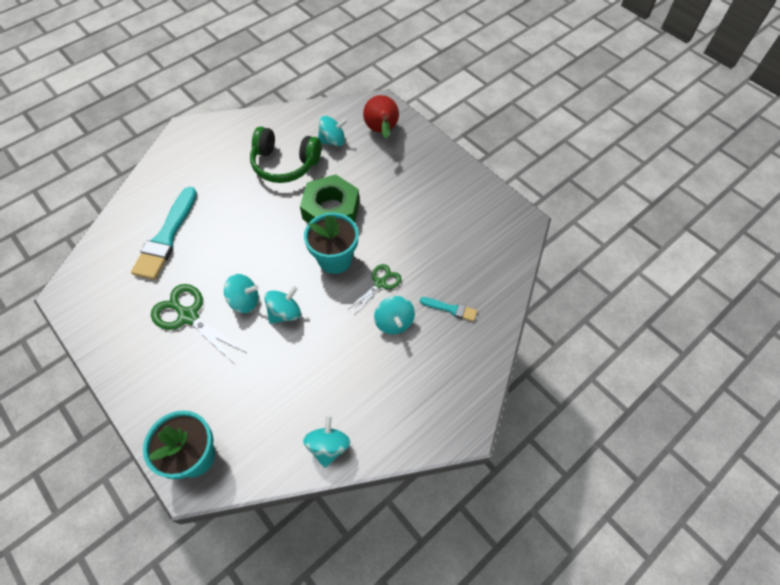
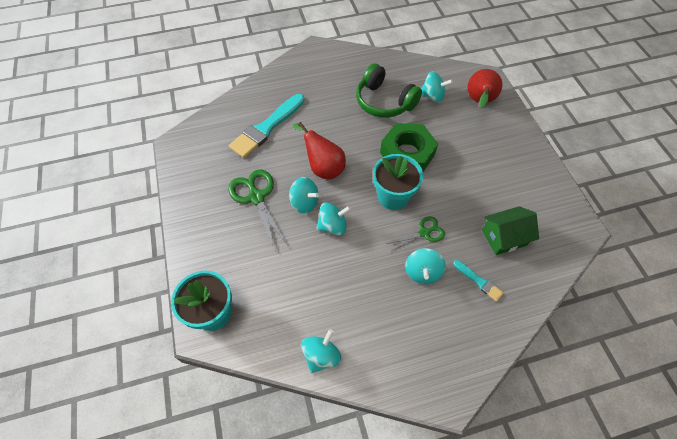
camera: 25 degrees right, 0 degrees up
none -> red pear [293,122,346,180]
none -> green house [482,206,539,255]

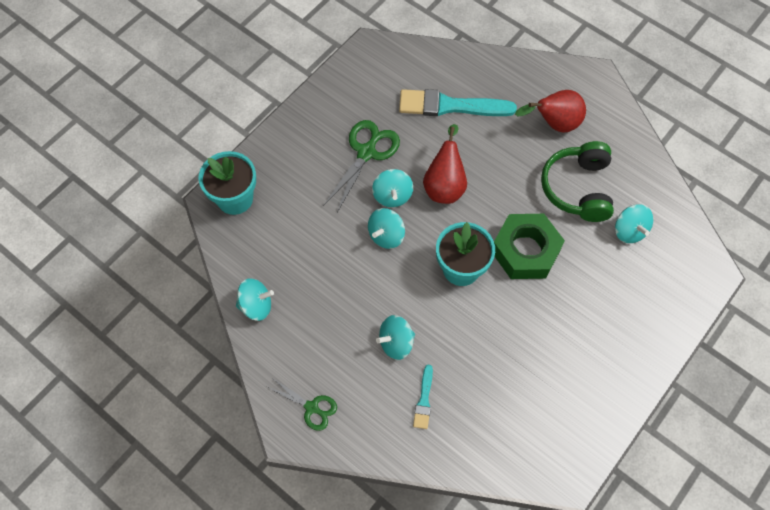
camera: 55 degrees right, 5 degrees up
turquoise spinning top [316,202,351,235] -> turquoise spinning top turned 90 degrees clockwise [368,208,405,249]
green scissors [387,216,445,251] -> green scissors moved to [268,379,337,431]
red pear [467,69,502,108] -> red pear moved to [515,90,586,133]
green house [482,206,539,255] -> none

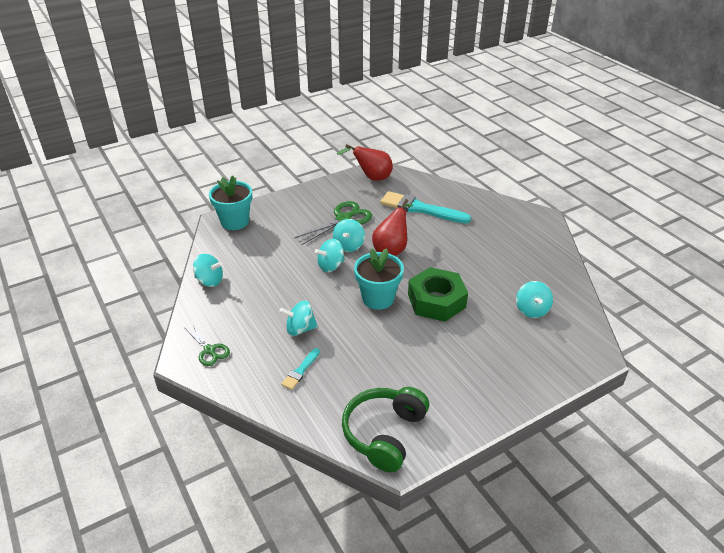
camera: 20 degrees right, 25 degrees down
red pear [515,90,586,133] -> red pear moved to [337,144,393,181]
green headphones [541,141,614,222] -> green headphones moved to [342,387,429,472]

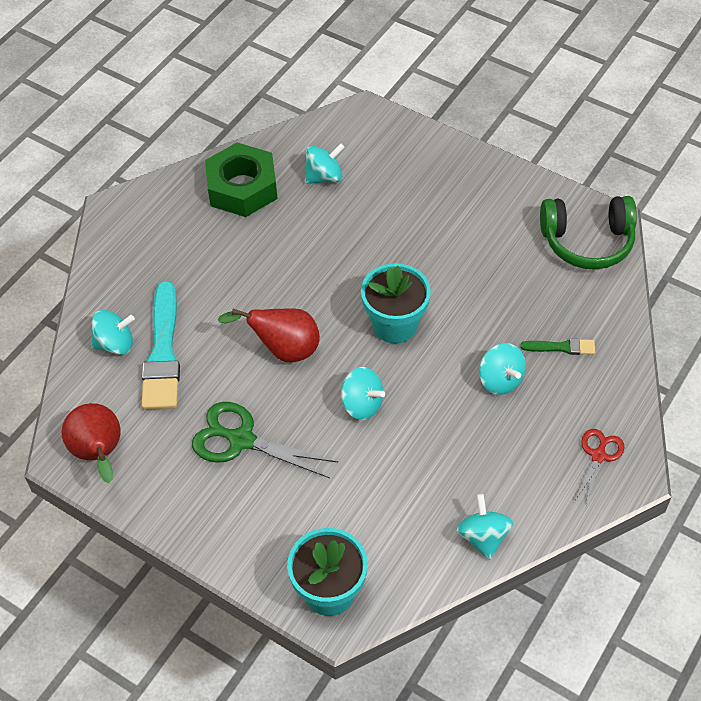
camera: 115 degrees left, 15 degrees up
green scissors [185,325,230,366] -> red scissors [574,429,625,506]
turquoise brush [281,348,320,390] -> green brush [520,338,595,355]
turquoise spinning top [332,219,365,252] -> turquoise spinning top moved to [91,310,135,355]
green nut [408,267,468,322] -> green nut moved to [205,142,278,217]

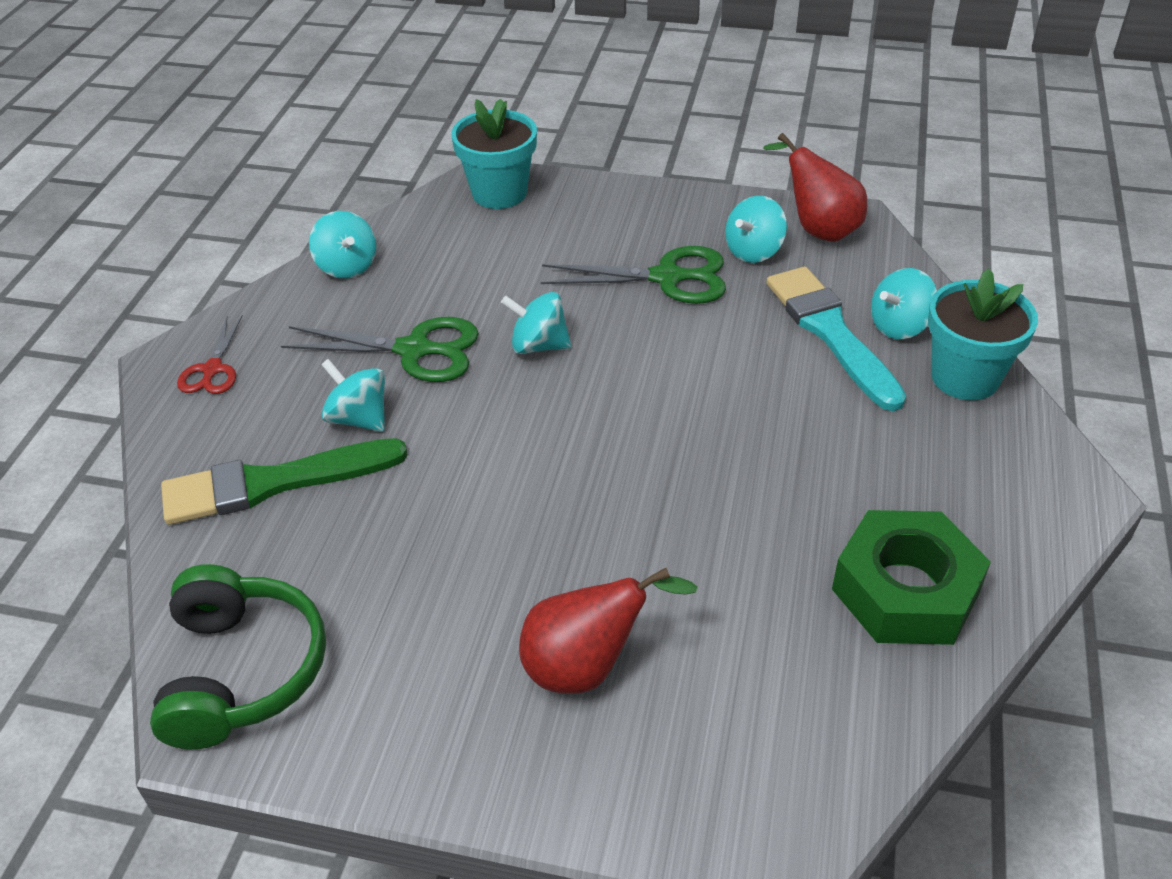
camera: 160 degrees right, 10 degrees down
red pear [218,309,320,363] -> red pear moved to [519,568,698,694]
turquoise spinning top [305,143,345,184] -> turquoise spinning top moved to [725,196,787,263]
turquoise flower pot [361,263,431,343] -> turquoise flower pot moved to [928,268,1038,400]
green brush [520,338,595,355] -> green brush [161,438,408,525], size x2.09
green headphones [540,196,637,270] -> green headphones turned 105 degrees clockwise [150,564,326,749]
none -> green scissors [281,317,479,382]

